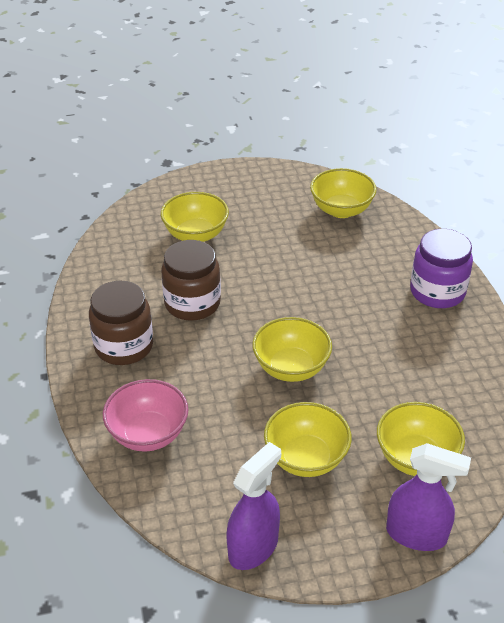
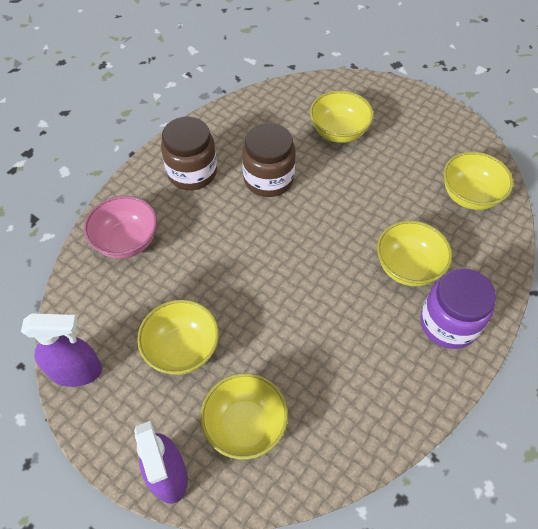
camera: 50 degrees right, 15 degrees up
yellow bowl [252,317,332,382] -> yellow bowl moved to [377,221,452,286]

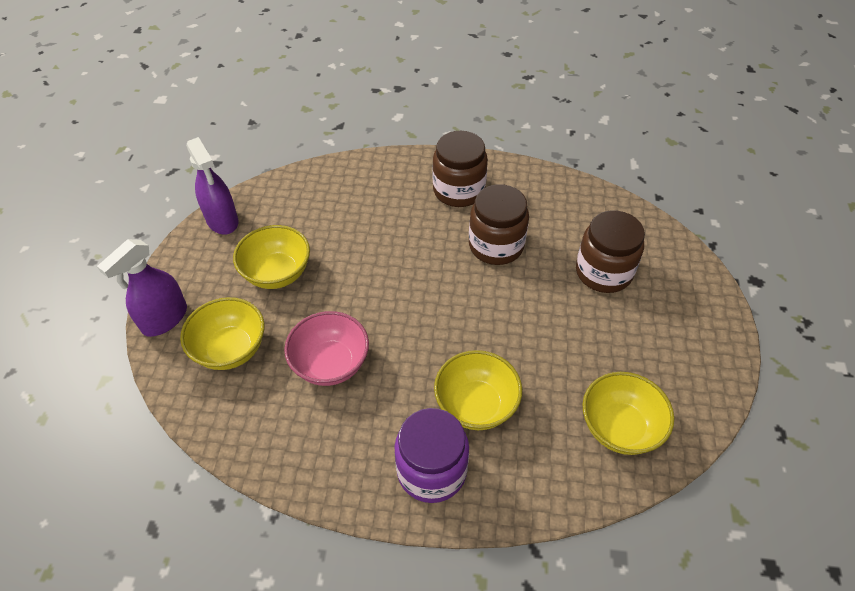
camera: 60 degrees right, 5 degrees down
pink bowl [84,196,157,259] -> pink bowl moved to [284,311,369,386]
yellow bowl [310,91,374,143] -> brown jar [576,210,645,293]

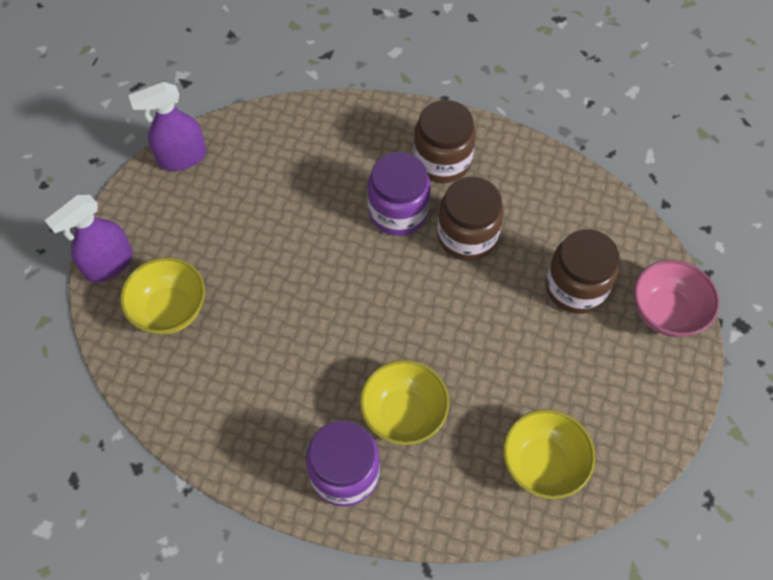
camera: 10 degrees right, 10 degrees up
purple spray bottle [186,137,238,235] -> purple spray bottle turned 90 degrees clockwise [128,82,207,171]
yellow bowl [233,225,310,289] -> none
pink bowl [284,311,369,386] -> pink bowl moved to [634,260,719,337]
none -> purple jar [367,152,431,236]

